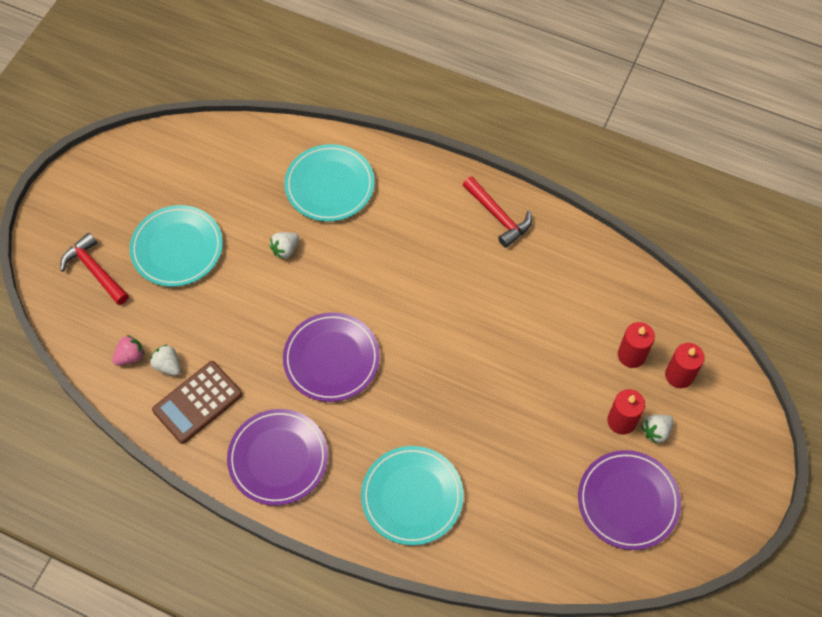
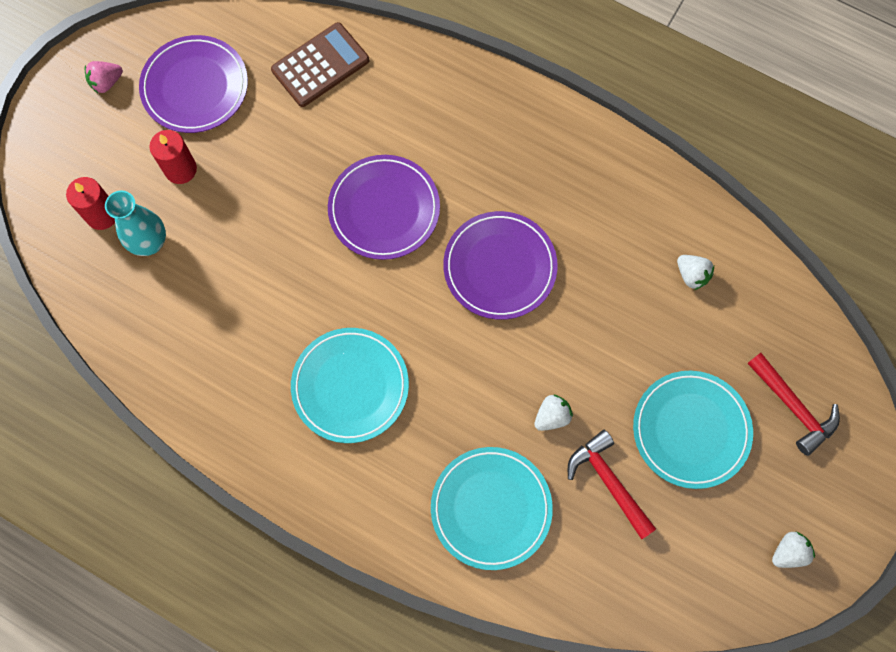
camera: 175 degrees left, 10 degrees up
pink strawberry [112,335,145,366] -> pink strawberry moved to [85,61,123,93]
brown calculator [152,361,243,444] -> brown calculator moved to [271,22,369,107]
purple plate [227,409,328,505] -> purple plate moved to [328,155,440,260]
turquoise plate [361,446,463,545] -> turquoise plate moved to [291,328,409,443]
red hammer [463,176,532,248] -> red hammer moved to [568,430,656,540]
red candle [618,322,655,368] -> turquoise vase [105,190,166,256]
white strawberry [641,414,674,444] -> white strawberry moved to [772,531,815,568]

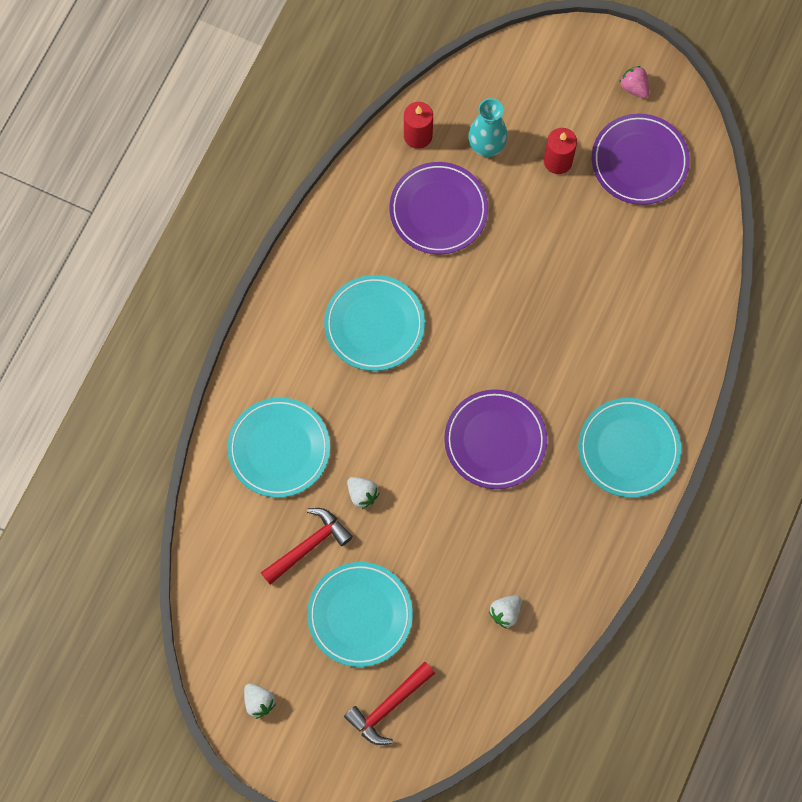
camera: 85 degrees right, 0 degrees up
red candle [66,177,115,230] -> red candle moved to [404,102,433,149]
brown calculator [271,22,369,107] -> none
purple plate [328,155,440,260] -> purple plate moved to [389,162,488,254]
none -> turquoise plate [578,398,681,498]

